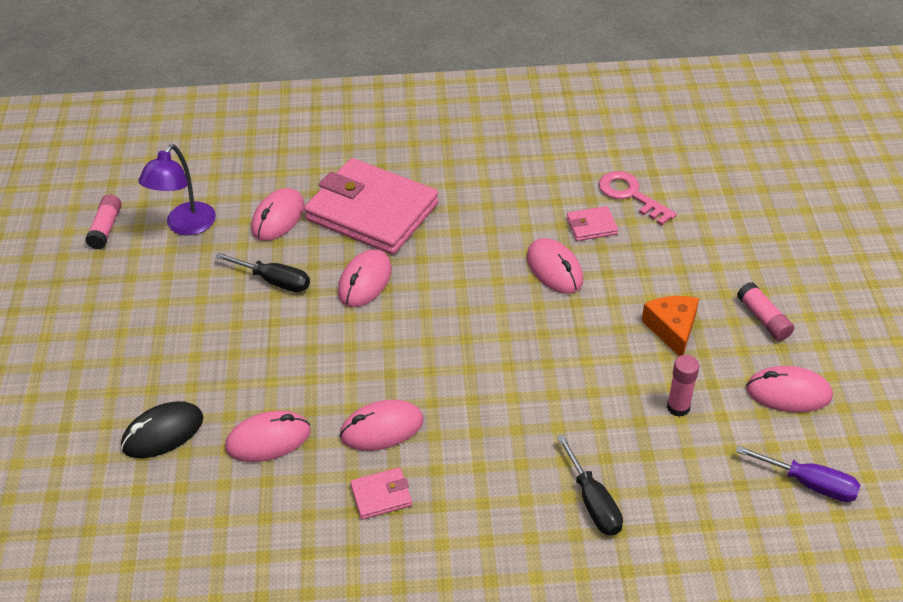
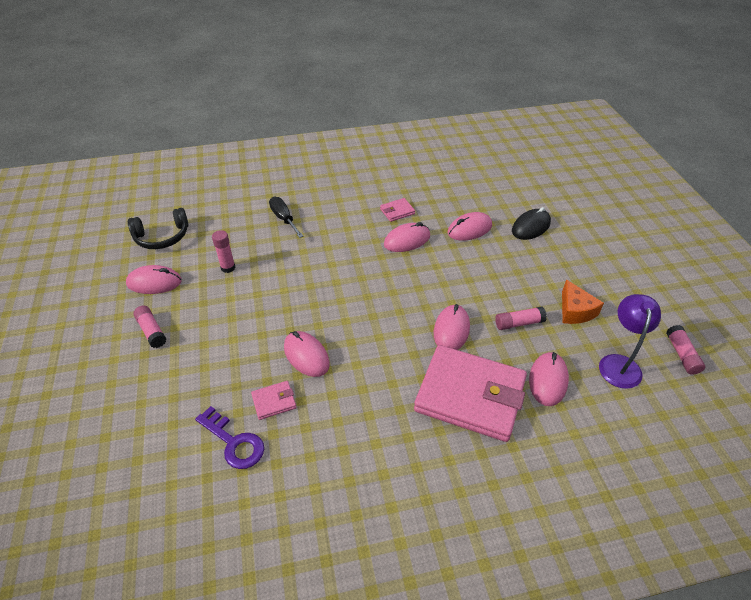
camera: 170 degrees right, 0 degrees up
black screwdriver [215,253,310,292] -> pink glue stick [495,306,547,330]
pink key [599,171,677,225] -> purple key [195,406,264,469]
orange cheese [642,296,699,356] -> orange cheese moved to [562,280,604,324]
purple screwdriver [736,445,860,502] -> black headphones [128,208,189,249]

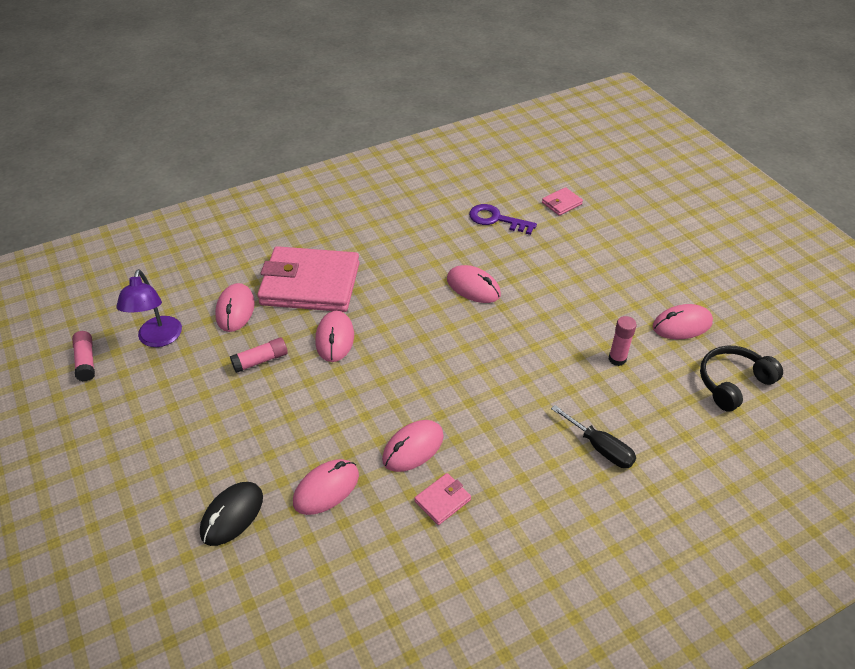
camera: 165 degrees right, 0 degrees up
pink glue stick [133,306,166,348] -> none
pink wallet [251,381,296,420] -> pink wallet moved to [542,187,583,216]
orange cheese [562,280,604,324] -> none

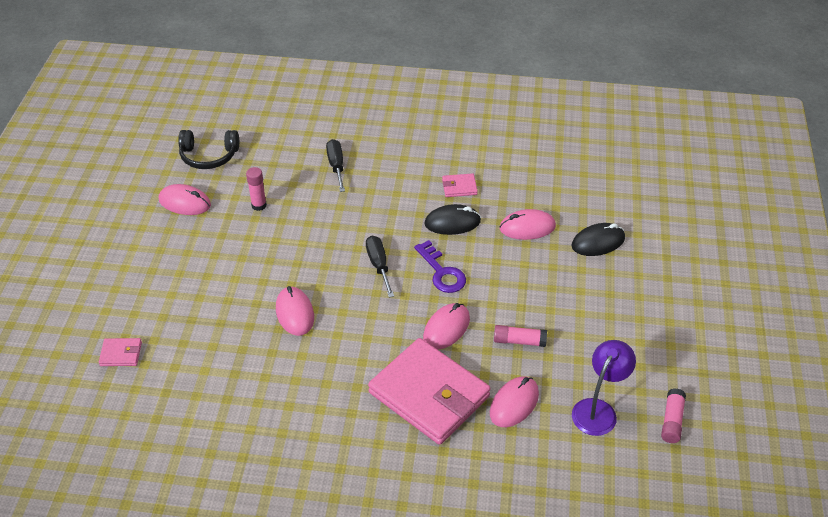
camera: 145 degrees left, 0 degrees up
pink mouse [382,420,444,472] -> black mouse [424,204,481,235]
purple key [469,204,537,235] -> purple key moved to [414,240,466,293]
none -> black screwdriver [366,236,394,297]

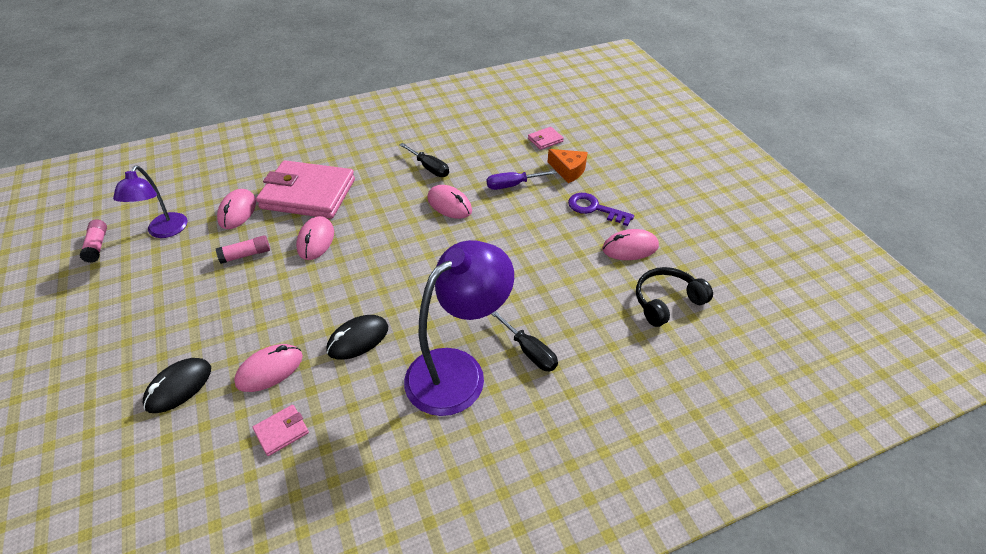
camera: 150 degrees right, 0 degrees up
pink glue stick [246,167,267,211] -> none
black screwdriver [366,236,394,297] -> black screwdriver moved to [399,143,449,177]
purple key [414,240,466,293] -> purple key moved to [568,193,634,226]
pink wallet [442,173,478,197] -> pink wallet moved to [252,405,309,456]
none -> purple lamp [404,240,514,416]
none -> purple screwdriver [487,170,556,190]
none -> orange cheese [548,149,588,183]

